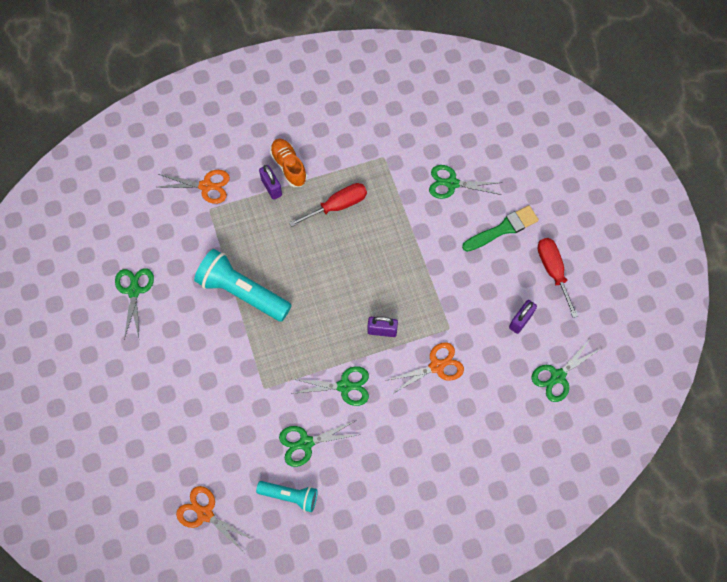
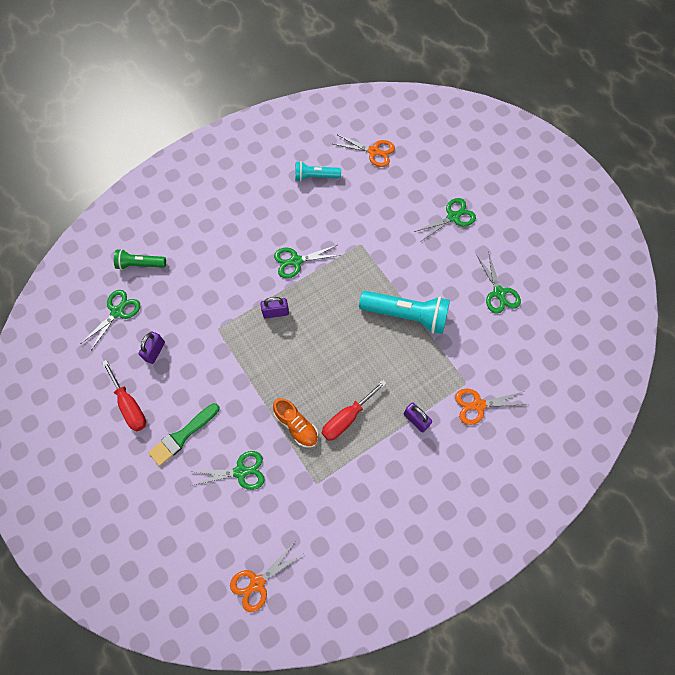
camera: 165 degrees right, 0 degrees up
orange shoe [270,139,307,187] -> orange shoe moved to [273,398,318,448]
green scissors [279,421,357,467] -> green scissors moved to [414,198,476,241]
orange scissors [388,342,464,394] -> orange scissors moved to [230,542,303,612]
none -> green flashlight [114,249,166,270]

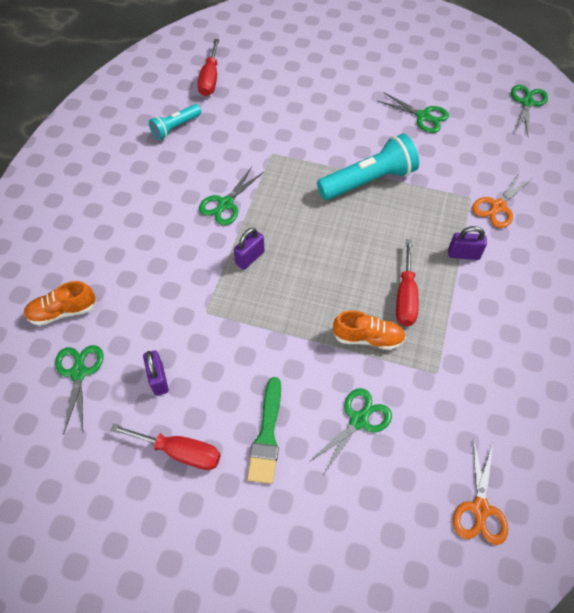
camera: 40 degrees left, 10 degrees down
green flashlight [114,249,166,270] -> orange shoe [24,281,97,326]
orange scissors [333,134,395,167] -> red screwdriver [198,39,219,96]
green scissors [414,198,476,241] -> green scissors moved to [511,85,548,135]

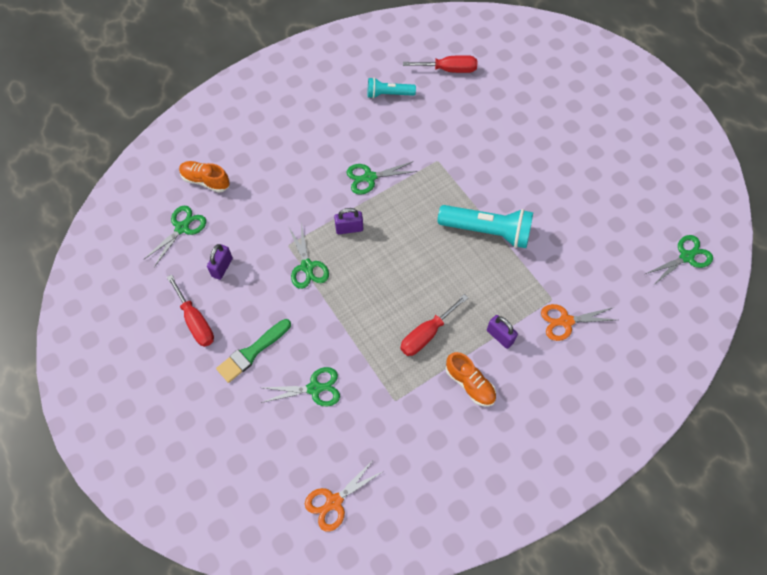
camera: 40 degrees right, 5 degrees up
red screwdriver [198,39,219,96] -> red screwdriver turned 135 degrees counterclockwise [403,55,477,73]
orange shoe [333,310,406,350] -> orange shoe moved to [446,352,496,407]
green scissors [377,92,449,133] -> green scissors moved to [288,223,329,289]

